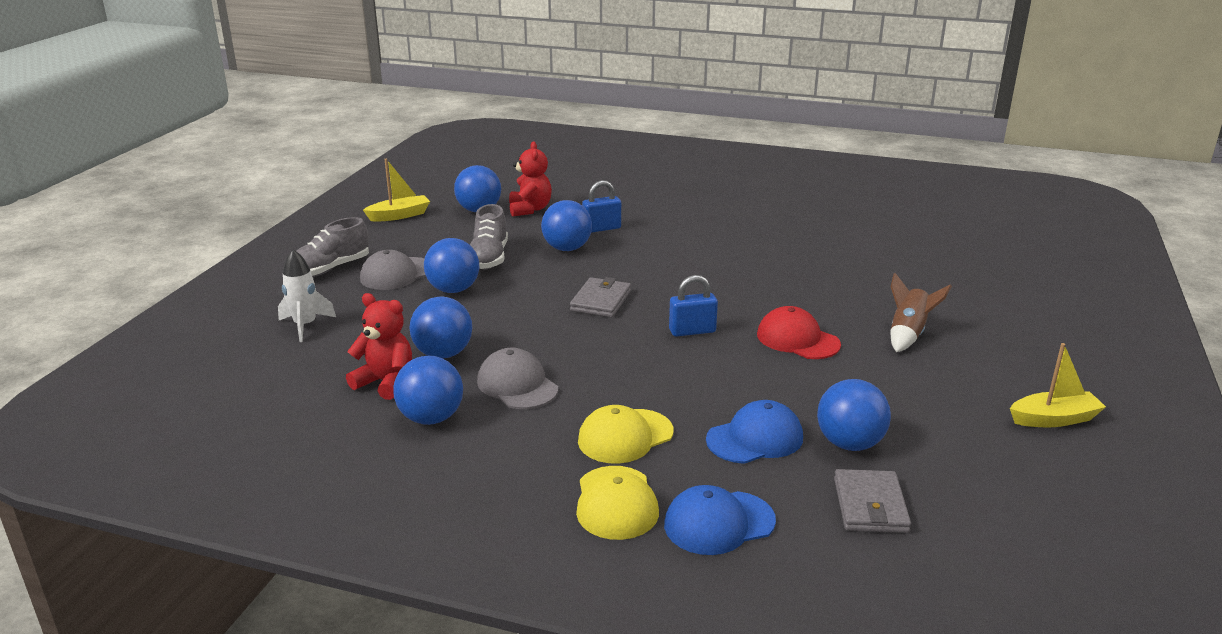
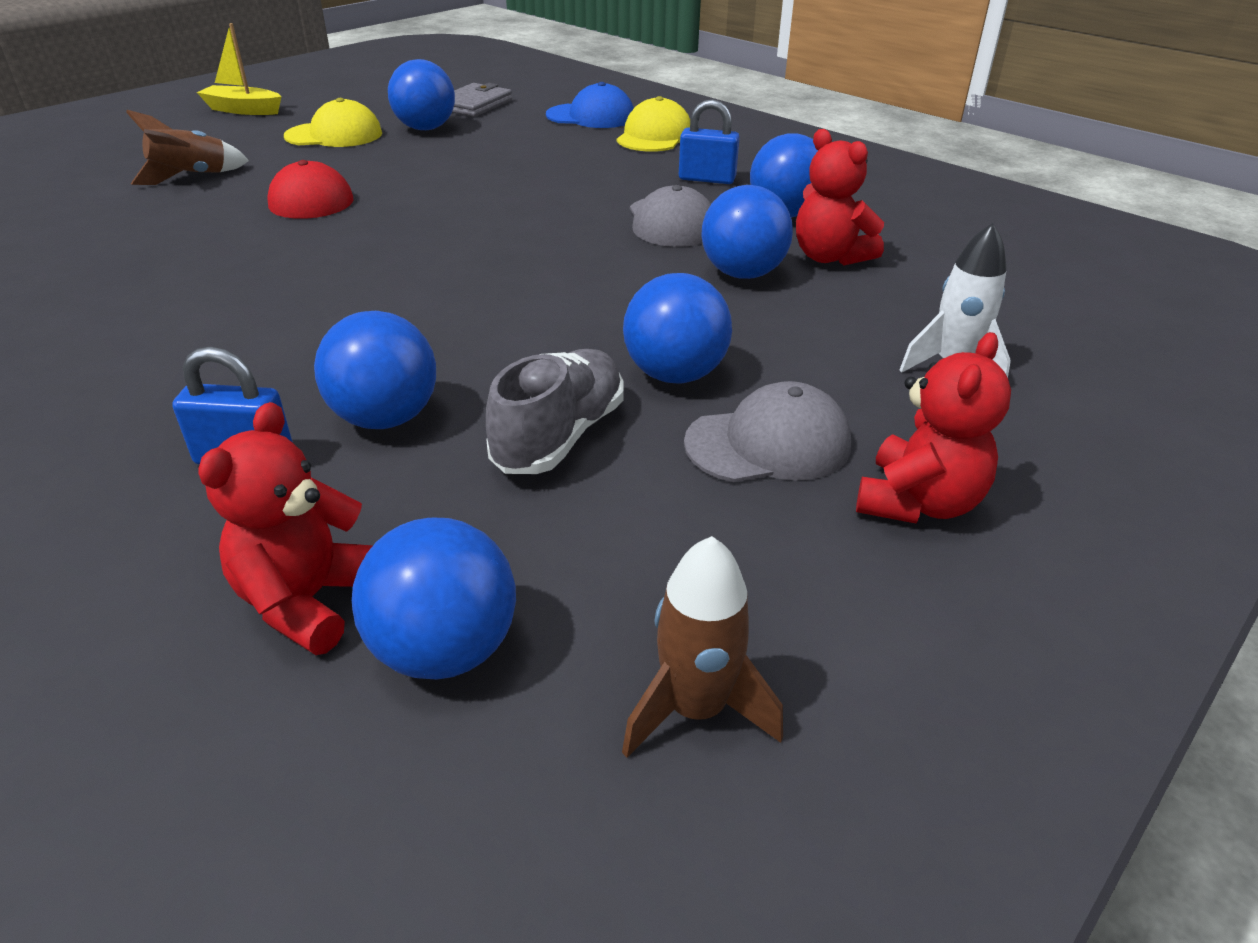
camera: 155 degrees left, 10 degrees up
grey shoe [297,217,369,277] -> red teddy bear [856,332,1011,524]
yellow boat [363,159,430,222] -> brown rocket [622,536,783,758]
grey wallet [570,277,631,317] -> none
yellow cap [578,405,674,464] -> yellow cap moved to [284,98,382,147]
blue padlock [669,275,718,337] -> blue padlock moved to [679,99,740,184]
blue cap [706,400,803,464] -> none

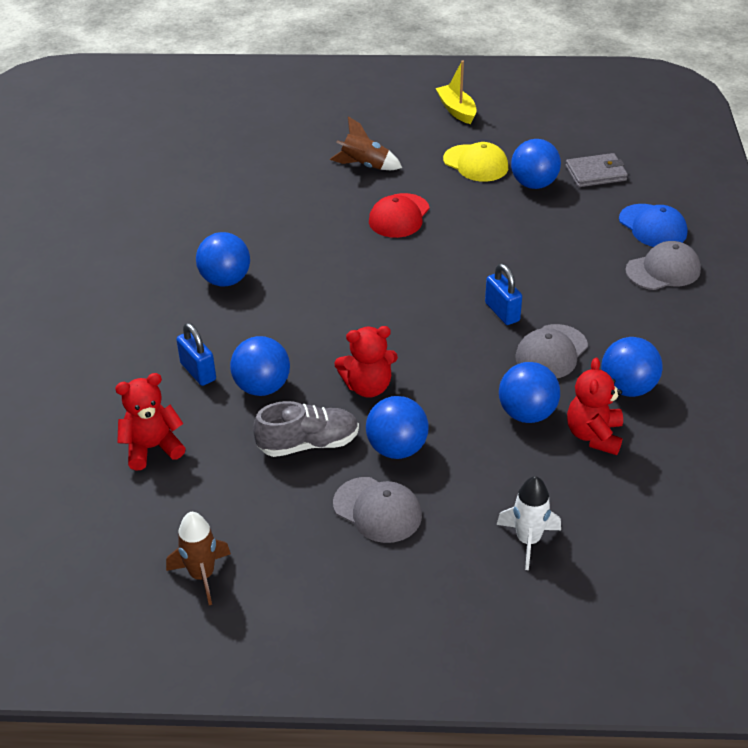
camera: 50 degrees right, 5 degrees up
blue ball [352,518,516,680] -> blue ball moved to [196,232,250,286]
yellow cap [617,96,690,152] -> grey cap [625,241,701,290]
blue padlock [679,99,740,184] -> blue padlock moved to [485,264,522,325]
red teddy bear [856,332,1011,524] -> red teddy bear moved to [334,326,398,398]

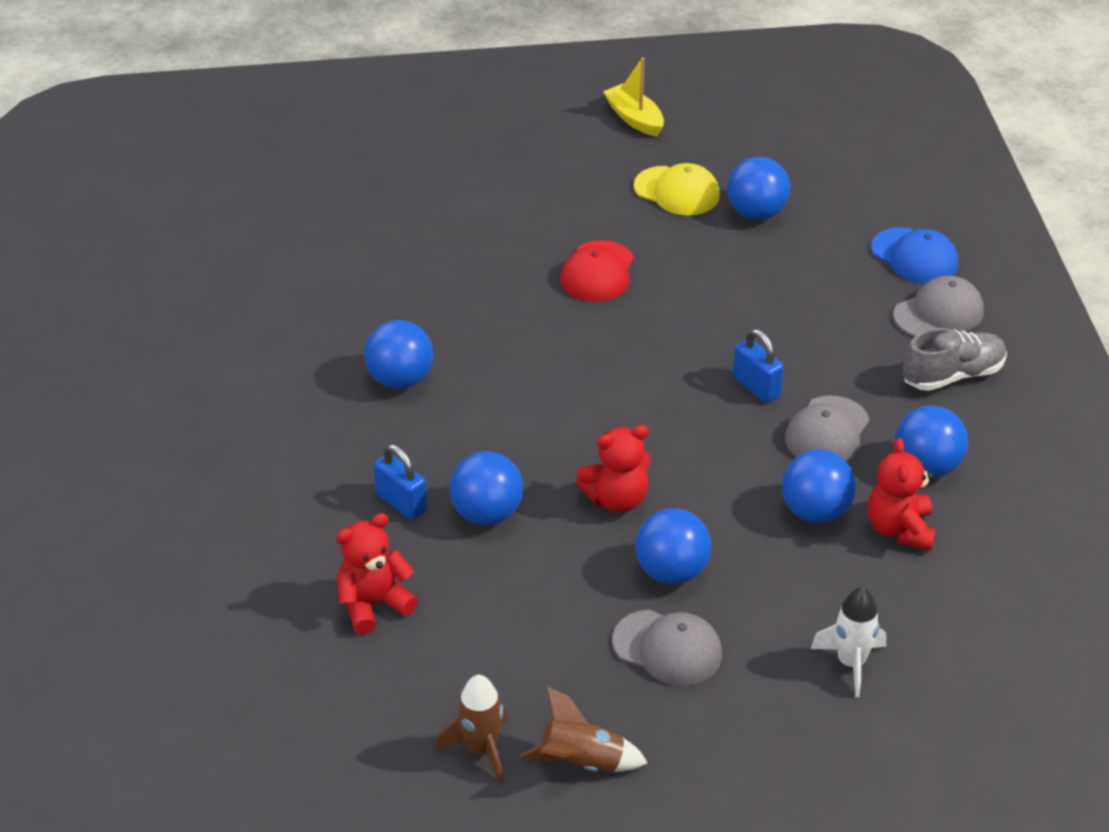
camera: 10 degrees left, 0 degrees up
grey shoe [253,401,359,457] -> grey shoe moved to [903,328,1007,391]
brown rocket [330,116,402,170] -> brown rocket moved to [520,687,648,772]
grey wallet [565,153,628,187] -> none

